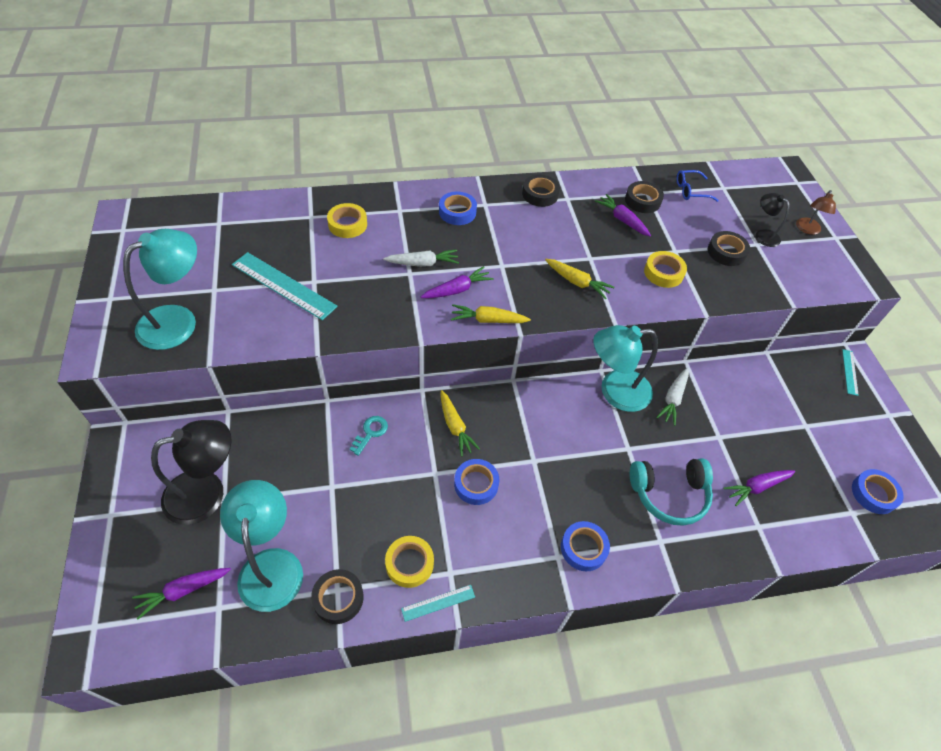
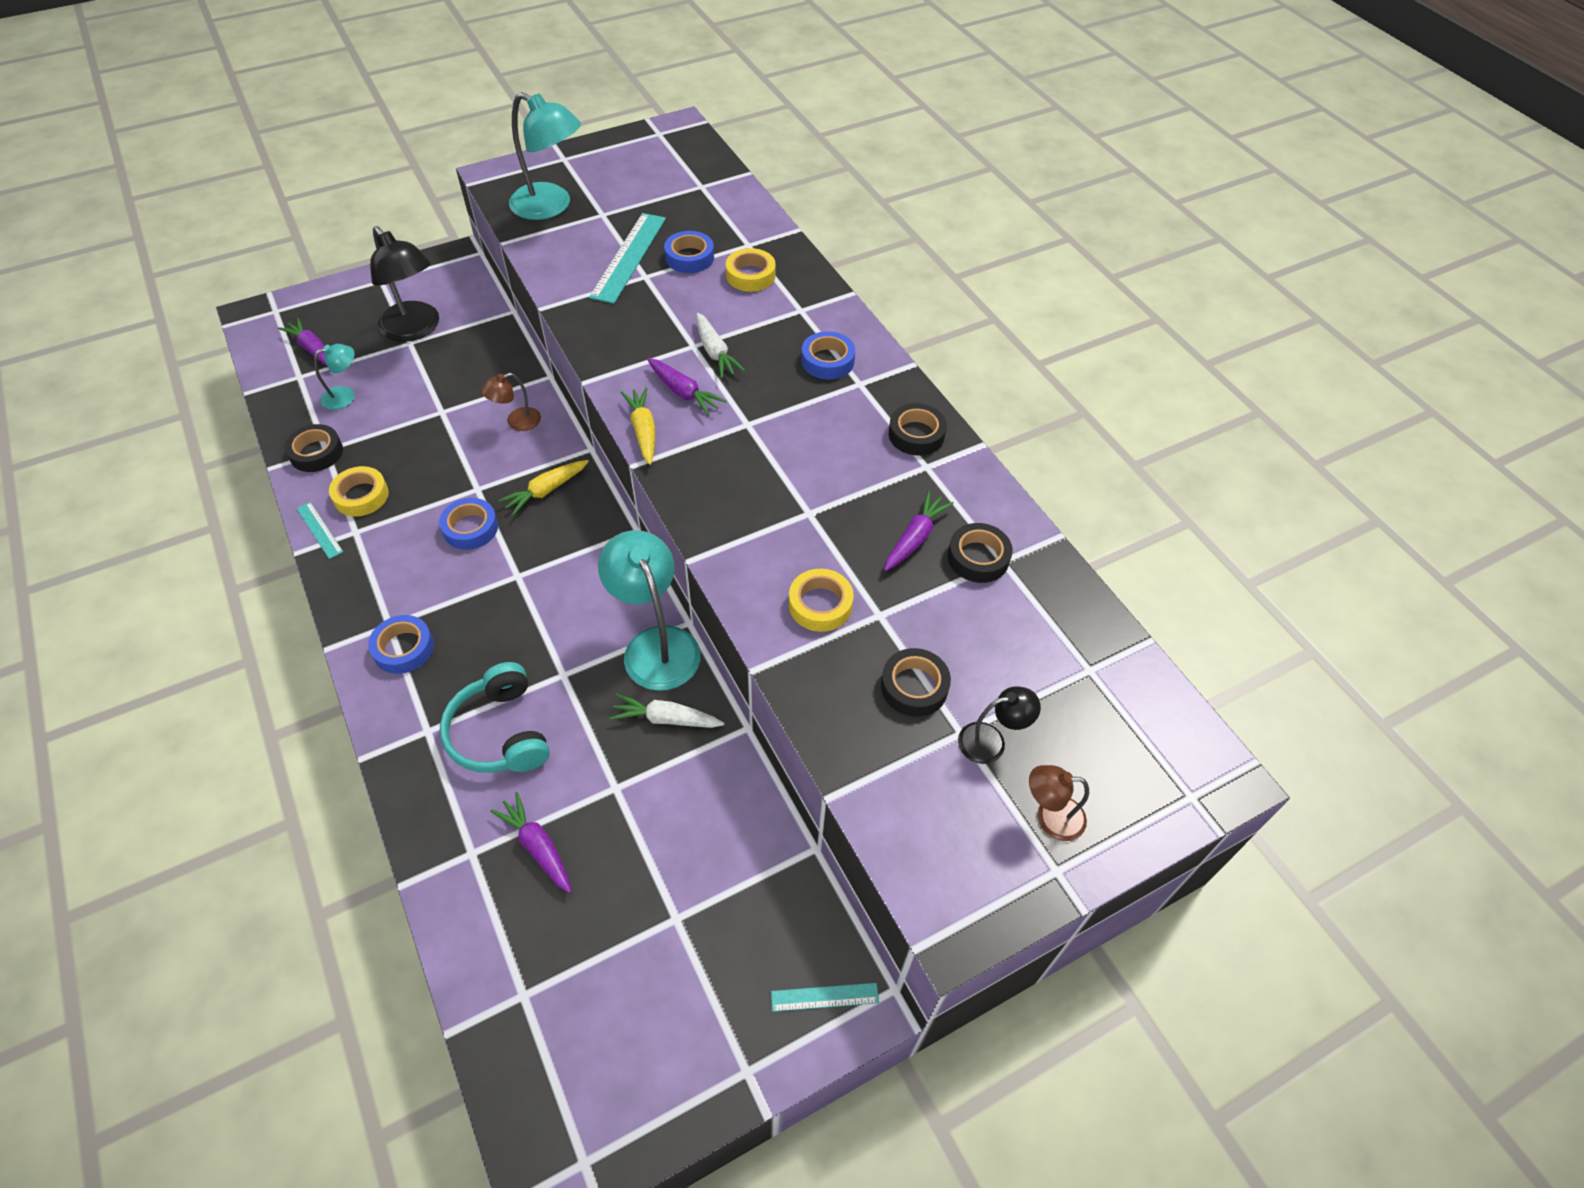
camera: 75 degrees right, 0 degrees up
turquoise lamp [220,480,303,612] -> turquoise lamp [314,344,355,410], size x0.52
turquoise key [350,416,388,456] -> brown lamp [481,373,541,431]
yellow carrot [545,259,615,299] -> none
blue glasses [677,170,719,202] -> none
black lamp [756,193,789,247] -> black lamp turned 45 degrees clockwise [958,686,1041,764]
blue tape [852,469,904,514] -> blue tape moved to [664,231,714,273]

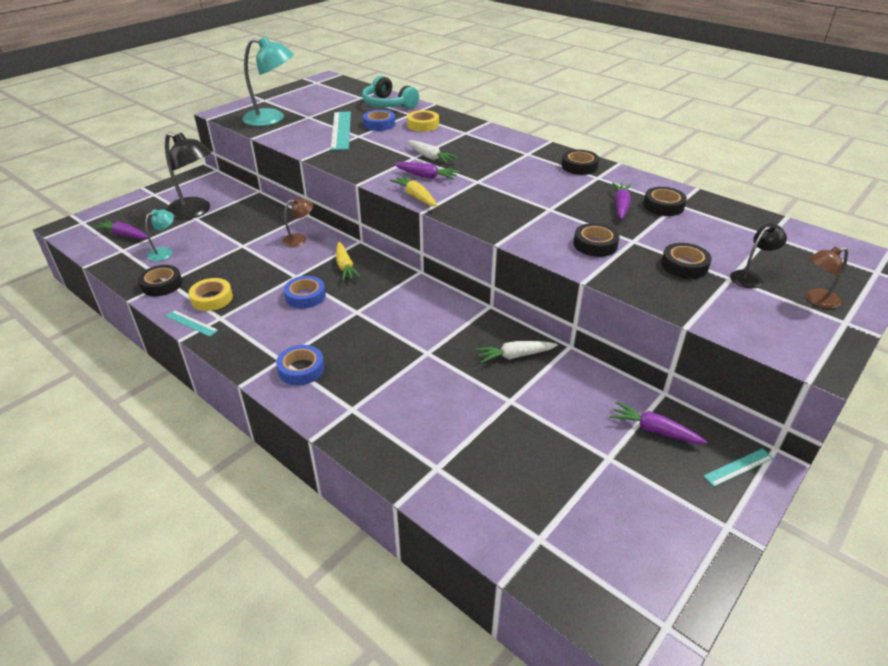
camera: 20 degrees left, 15 degrees down
turquoise headphones [440,662,550,773] -> turquoise headphones moved to [362,76,419,109]
brown lamp [481,373,541,431] -> brown lamp turned 150 degrees counterclockwise [282,198,313,247]
purple carrot [490,792,571,893] -> purple carrot moved to [610,401,707,444]
yellow carrot [499,460,589,515] -> yellow carrot turned 45 degrees counterclockwise [336,242,361,281]
turquoise lamp [598,530,701,691] -> none
yellow tape [789,569,854,632] -> black tape [574,223,620,257]
blue tape [801,331,855,379] -> none

